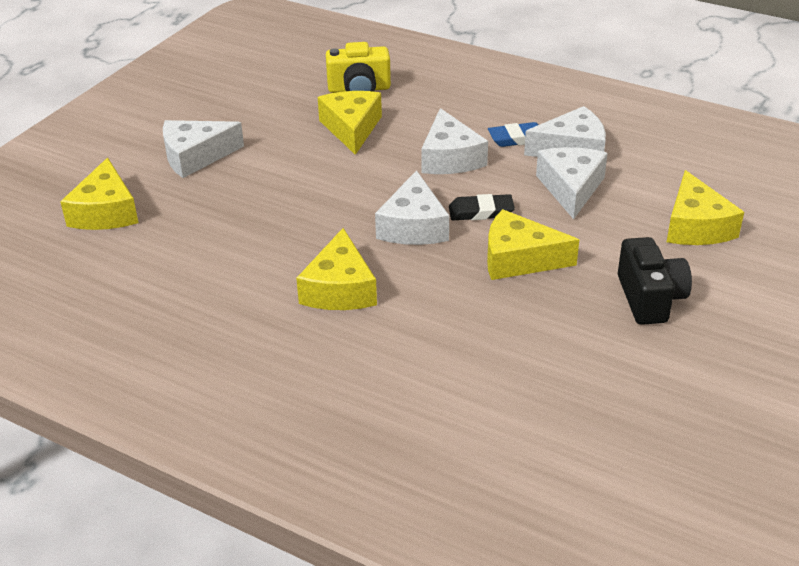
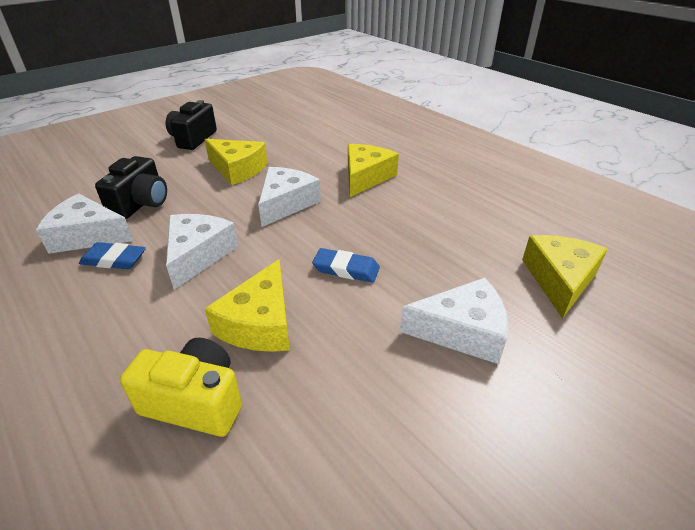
camera: 160 degrees left, 0 degrees up
black eraser [449,194,515,220] -> none
white cheese [536,147,608,219] -> black camera [95,156,167,219]
yellow cheese [667,170,744,245] -> none
none -> blue eraser [312,248,380,283]

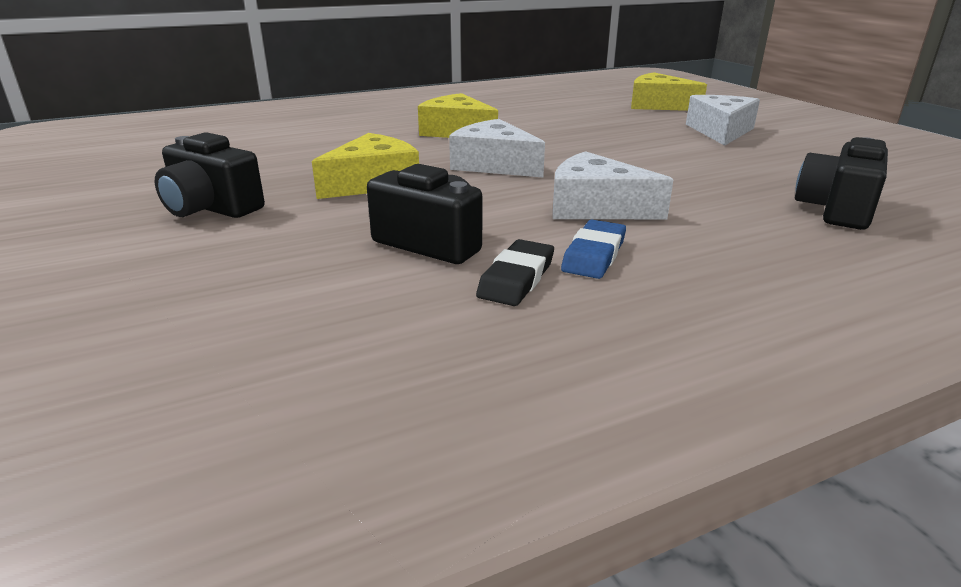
camera: 75 degrees left, 10 degrees down
white cheese [36,193,133,254] -> black eraser [476,239,554,306]
yellow camera [120,338,242,437] -> black camera [795,137,888,230]
yellow cheese [205,259,290,352] -> none
blue eraser [312,248,380,283] -> none

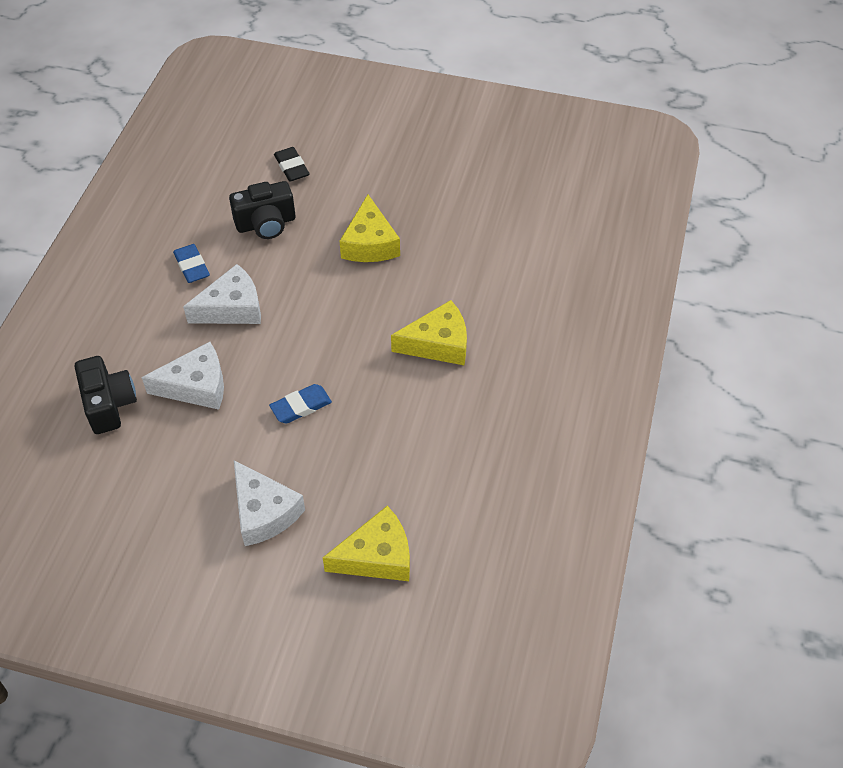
camera: 130 degrees right, 25 degrees up
black camera [155,132,265,218] -> none
white cheese [449,119,545,177] -> white cheese moved to [141,342,224,410]
black eraser [476,239,554,306] -> black eraser moved to [274,147,310,181]
none -> blue eraser [269,384,332,424]

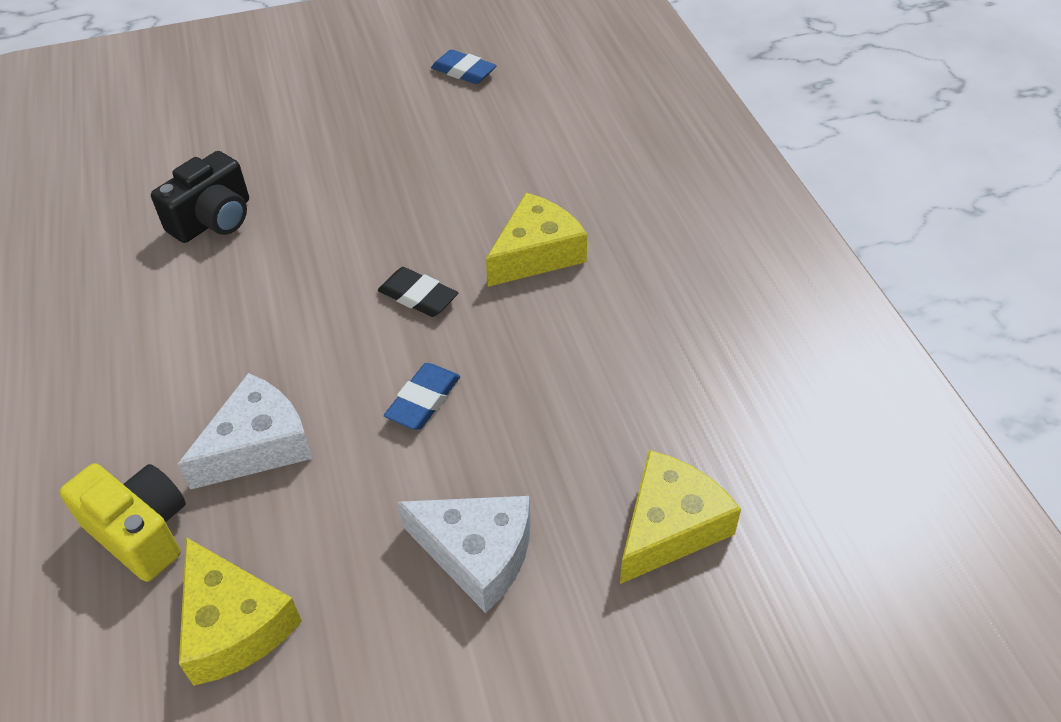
camera: 30 degrees left, 5 degrees down
black camera [75,356,137,434] -> yellow camera [59,463,186,582]
blue eraser [173,244,210,283] -> blue eraser moved to [431,49,497,84]
white cheese [183,264,261,324] -> none
black eraser [274,147,310,181] -> black eraser moved to [378,267,458,317]
yellow cheese [340,195,400,262] -> yellow cheese moved to [179,537,302,686]

